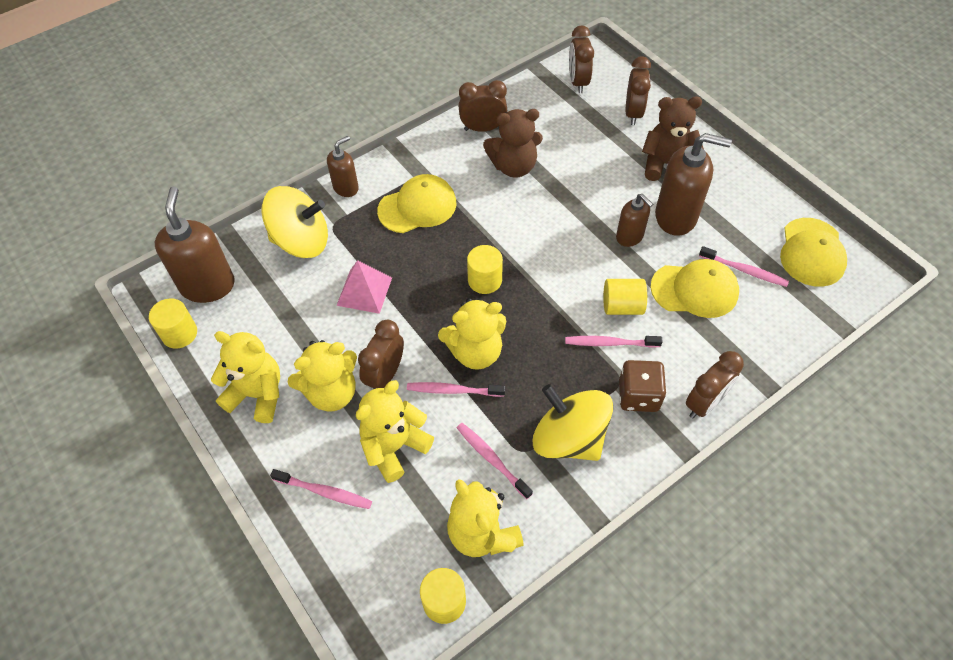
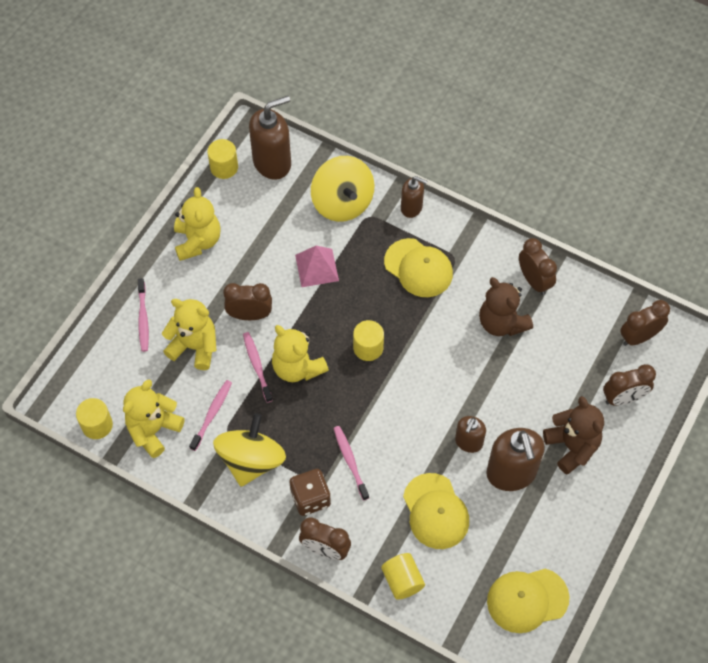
camera: 65 degrees right, 5 degrees up
yellow teddy bear [288,340,357,412] -> none
yellow cylinder [603,279,647,315] -> yellow cylinder moved to [381,553,425,600]
pink toothbrush [699,246,789,287] -> none

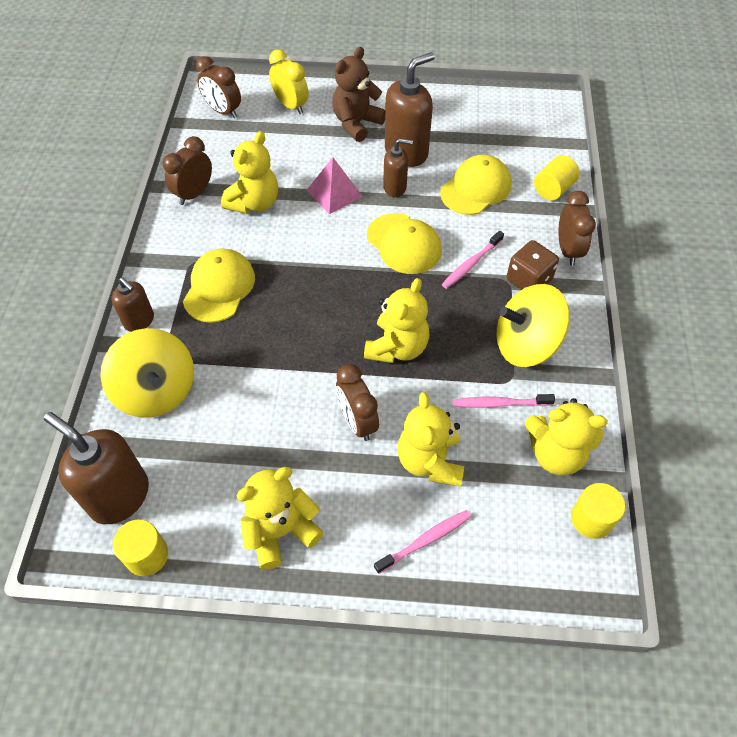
camera: 115 degrees left, 5 degrees down
pink toothbrush [243,332,273,403] -> none
pink pyramid [295,246,339,287] -> pink pyramid moved to [307,157,363,214]
yellow spinning top [311,156,375,222] -> yellow spinning top turned 105 degrees clockwise [101,328,194,417]
yellow cylinder [353,320,384,361] -> none
brown soap dispenser [401,176,427,218] -> brown soap dispenser turned 135 degrees clockwise [111,277,154,332]
brown teddy bear [479,277,533,336] -> yellow teddy bear [221,131,278,214]
yellow cap [487,569,570,633] -> yellow cap moved to [367,213,442,274]
brown clock [603,364,656,406] -> yellow clock [269,50,309,114]

